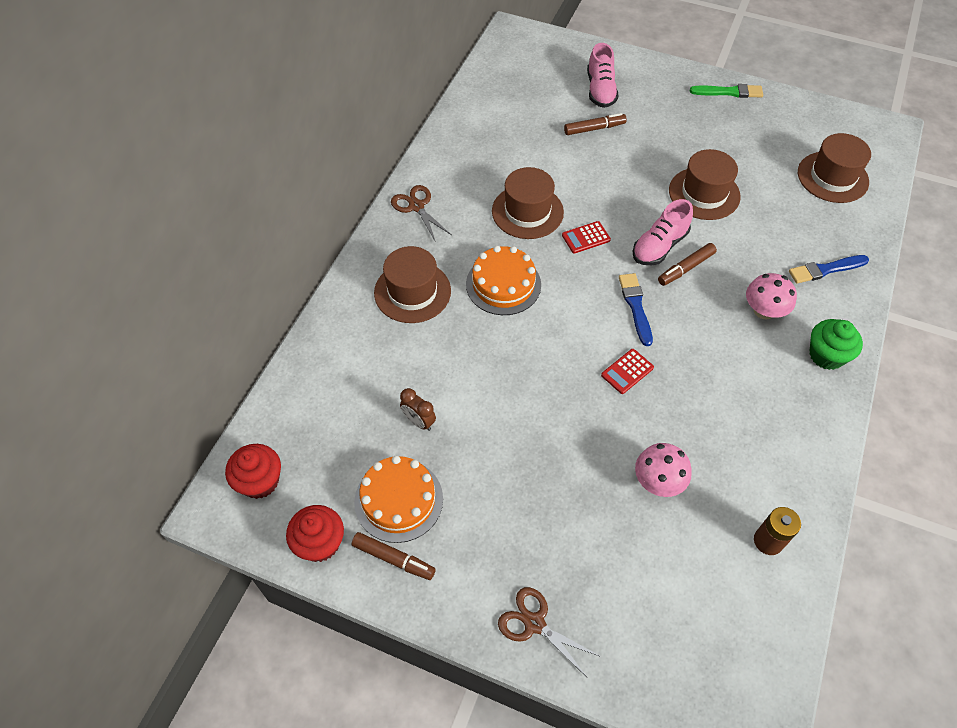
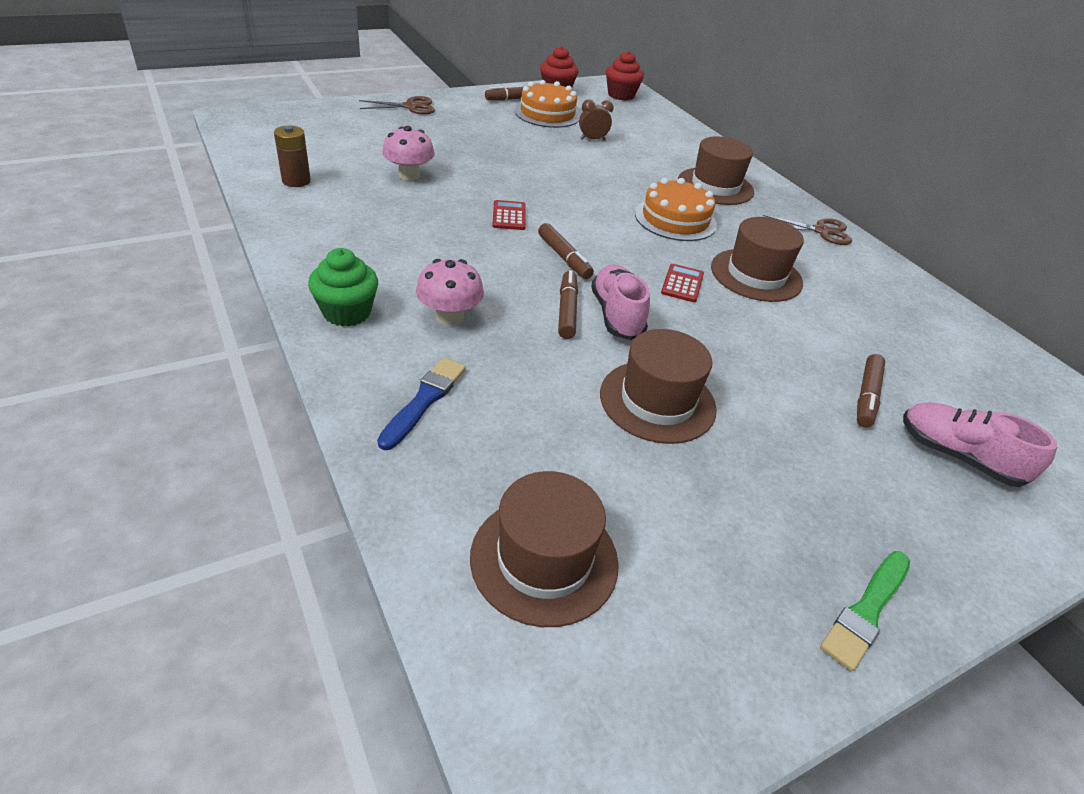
camera: 125 degrees right, 15 degrees down
blue brush [619,273,653,346] -> brown marker [538,223,594,279]

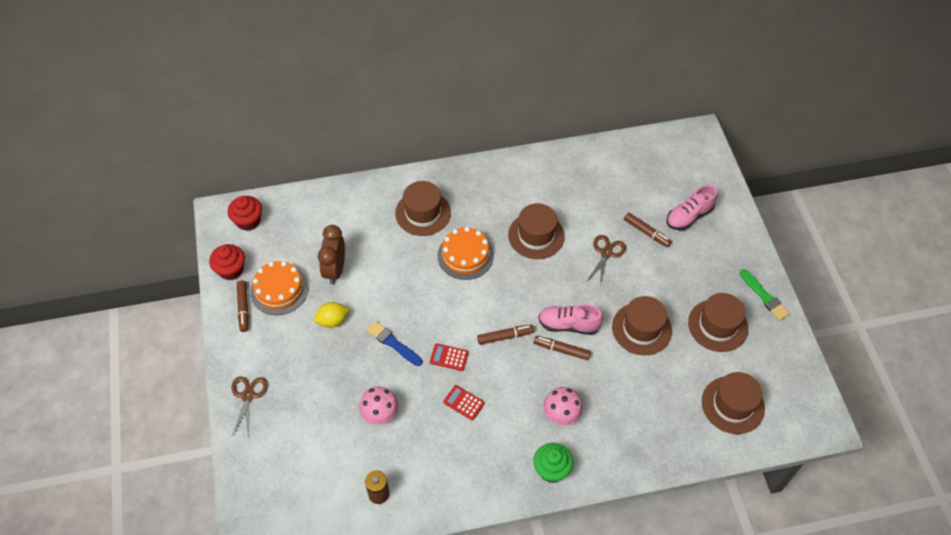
camera: 70 degrees left, 15 degrees up
blue brush [377,358,466,450] -> blue brush moved to [367,321,422,366]
brown clock [579,100,614,140] -> brown clock [318,225,345,285], size x1.72
red calculator [661,264,704,302] -> red calculator moved to [443,385,485,420]
brown scissors [763,215,852,245] -> brown scissors moved to [587,235,626,287]
none -> yellow lemon [314,302,350,328]
none -> brown hat [688,293,748,352]

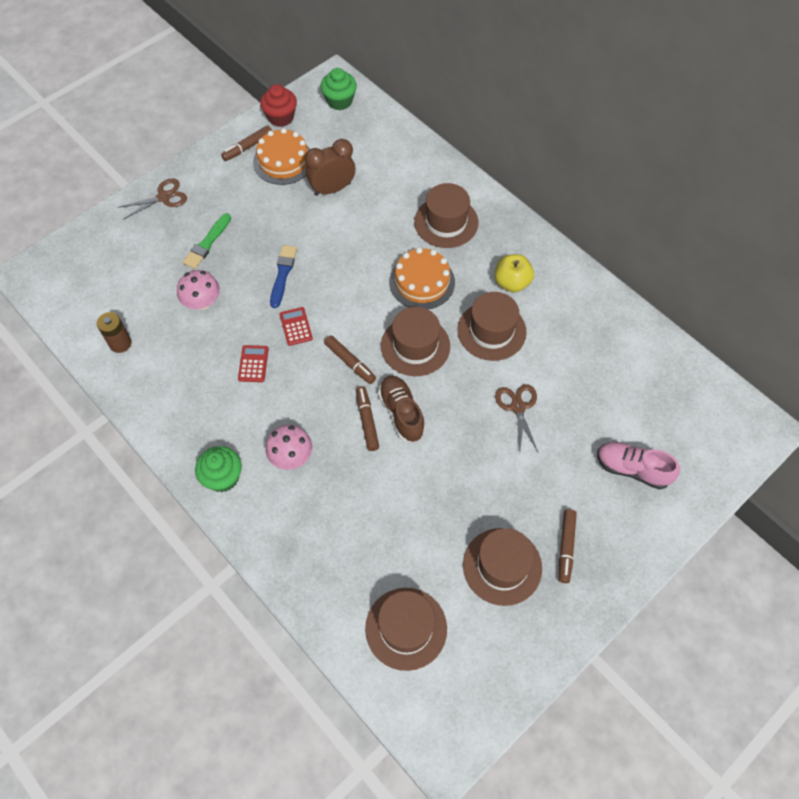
camera: 60 degrees right, 5 degrees up
red cupcake [228,196,262,231] -> green cupcake [321,68,357,110]
yellow lemon [314,302,350,328] -> none
pink shoe [538,304,603,335] -> brown shoe [378,375,425,442]
brown scissors [587,235,626,287] -> brown scissors turned 90 degrees counterclockwise [495,384,538,452]
brown hat [612,296,672,356] -> brown hat moved to [381,307,450,376]
brown marker [624,212,672,247] -> brown marker moved to [559,509,577,583]
green brush [740,269,790,321] -> green brush moved to [183,213,231,269]
none -> yellow apple [495,254,534,293]

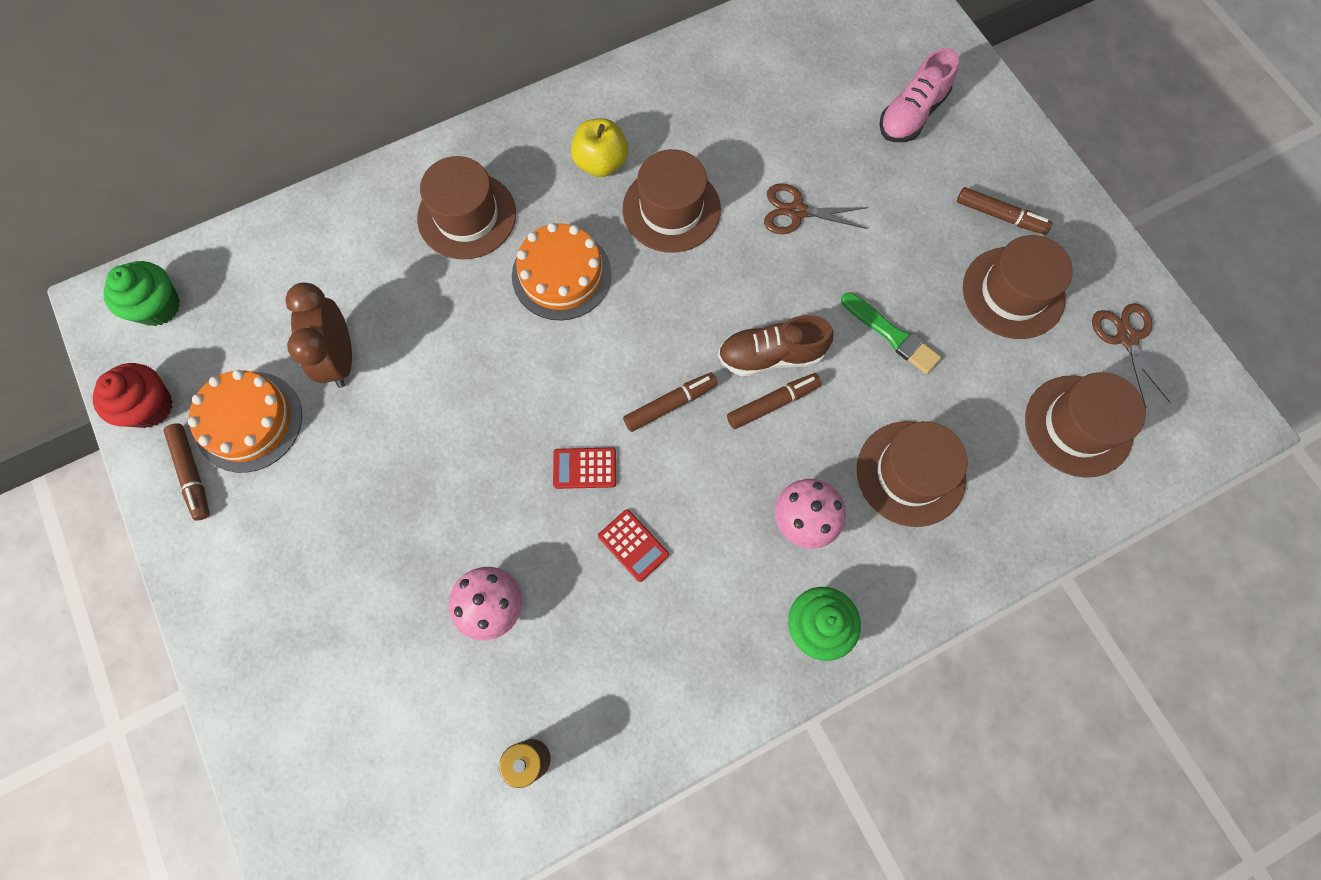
camera: 75 degrees left, 10 degrees up
brown scissors [118,179,187,220] -> brown scissors moved to [1092,303,1171,408]
green brush [183,213,231,269] -> green brush moved to [841,292,941,374]
red calculator [238,345,269,382] -> red calculator turned 150 degrees counterclockwise [598,509,669,582]
blue brush [270,245,297,308] -> none
brown marker [356,386,379,451] -> brown marker turned 150 degrees clockwise [727,373,822,429]
brown hat [381,307,450,376] -> brown hat moved to [857,421,968,527]

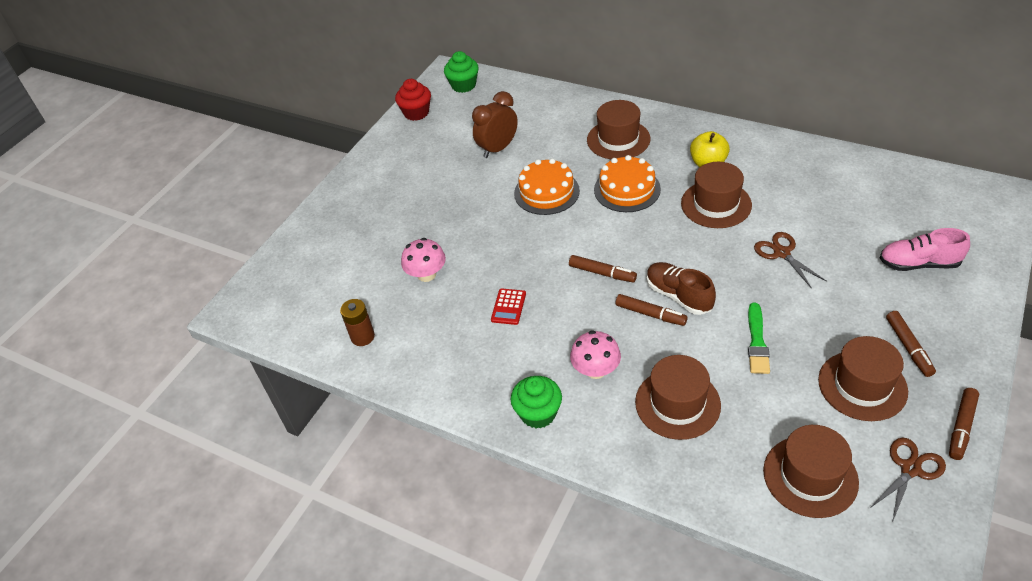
camera: 60 degrees right, 25 degrees down
brown marker [164,423,210,521] -> brown marker moved to [949,388,979,460]
orange cake [188,370,302,473] -> orange cake moved to [514,158,580,215]
red calculator [553,448,616,489] -> none

